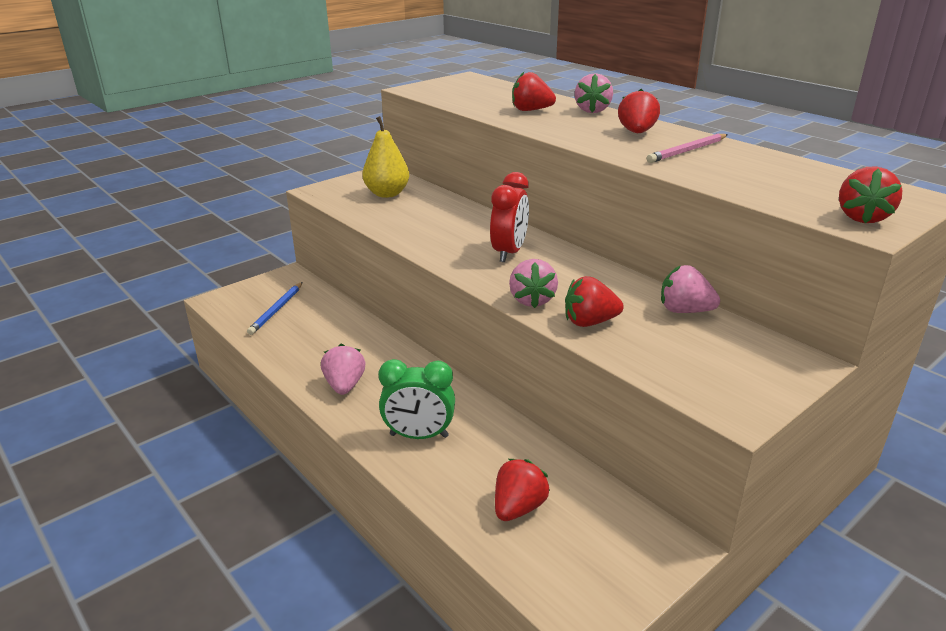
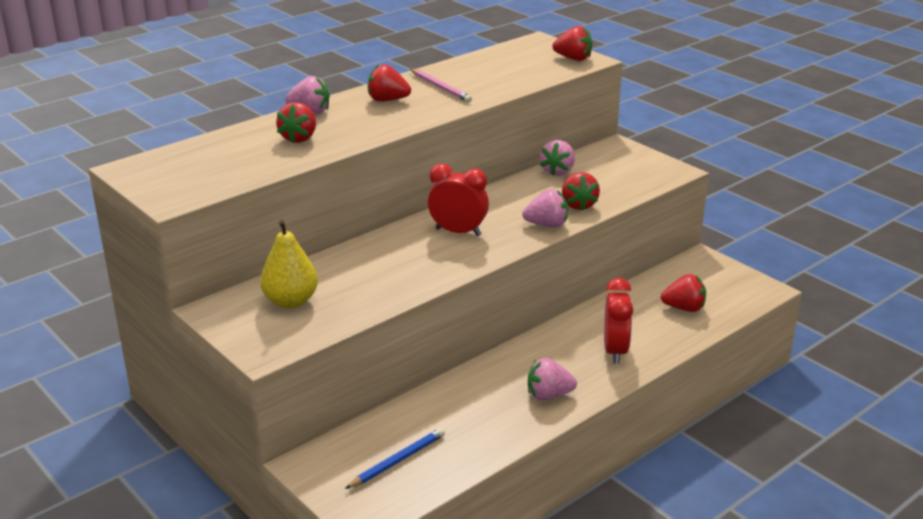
camera: 90 degrees left, 0 degrees up
blue pencil [247,282,302,335] -> blue pencil turned 60 degrees counterclockwise [345,428,445,489]
green clock [379,359,455,439] -> red clock [604,278,633,364]
red strawberry [495,459,550,521] -> red strawberry turned 150 degrees clockwise [661,274,706,312]

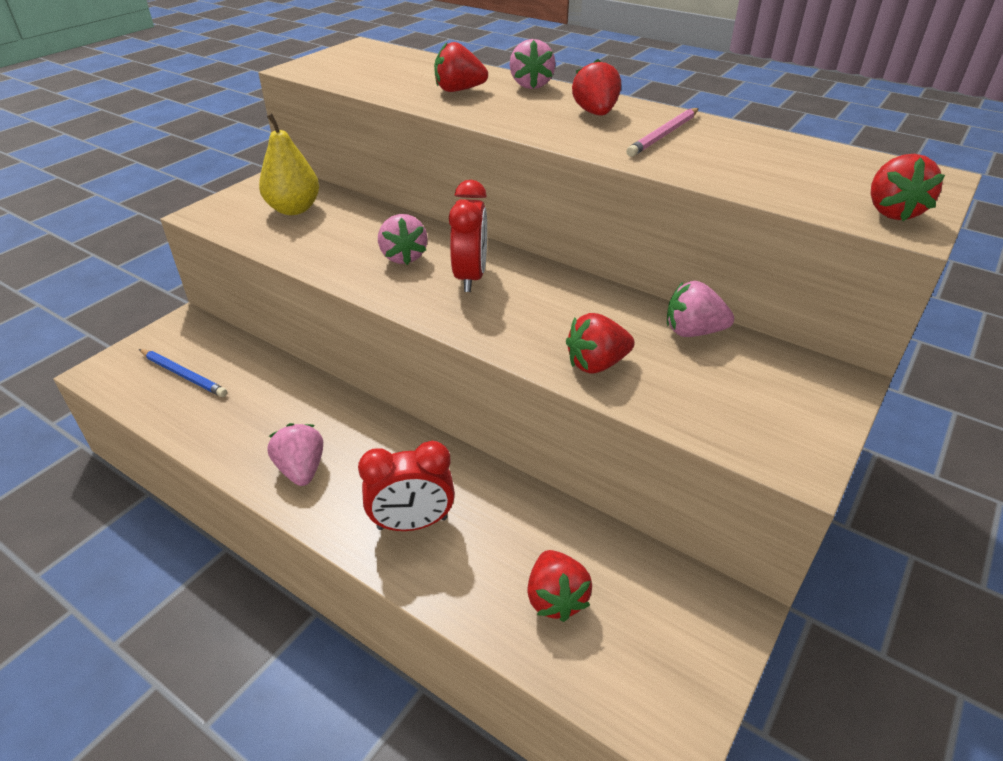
camera: 75 degrees right, 10 degrees up
pink strawberry [522,189,568,227] -> pink strawberry moved to [378,214,428,265]

